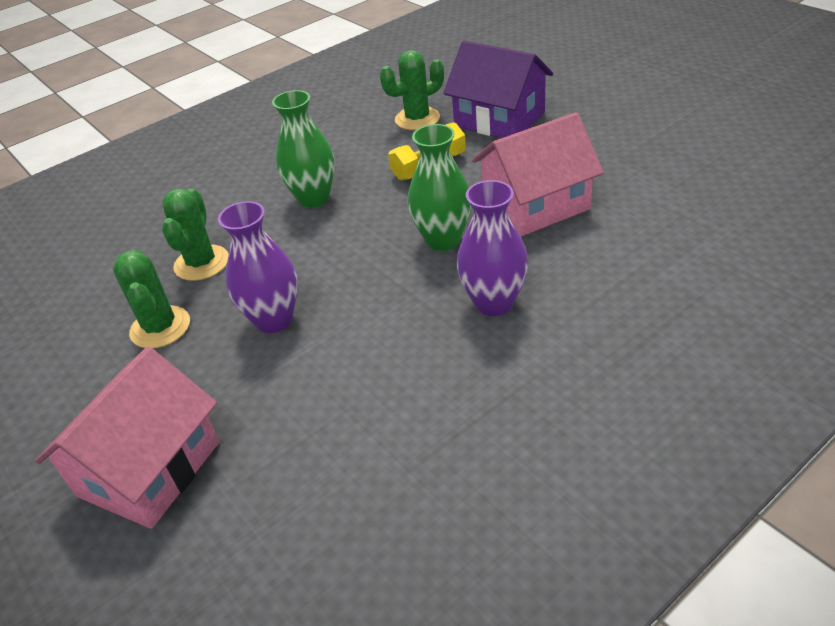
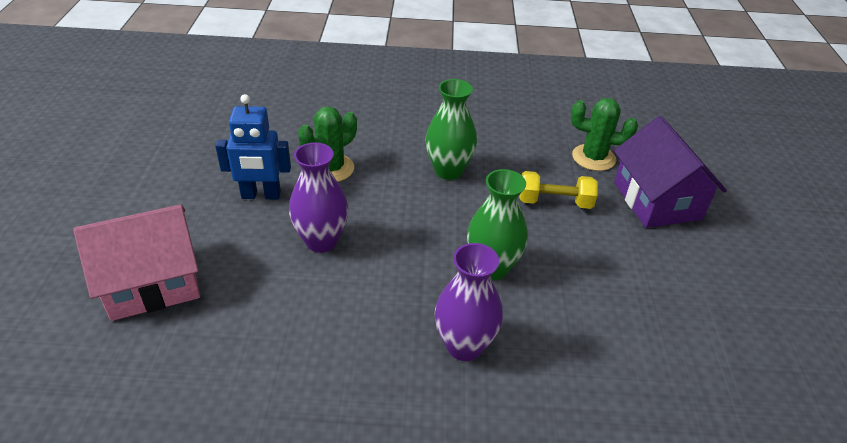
camera: 35 degrees right, 0 degrees up
green cactus [113,250,190,348] -> blue robot [215,94,291,199]
pink house [472,112,604,236] -> none

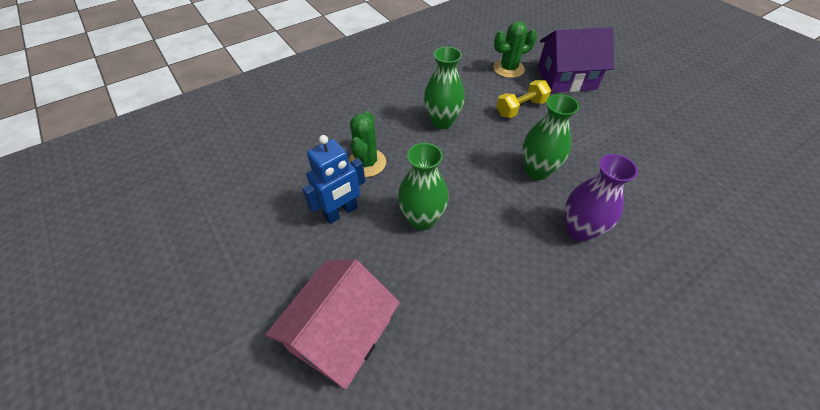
camera: 35 degrees left, 10 degrees up
purple vase [289,142,349,253] -> green vase [398,143,449,230]
purple house [614,116,727,228] -> purple house turned 45 degrees counterclockwise [538,27,614,93]

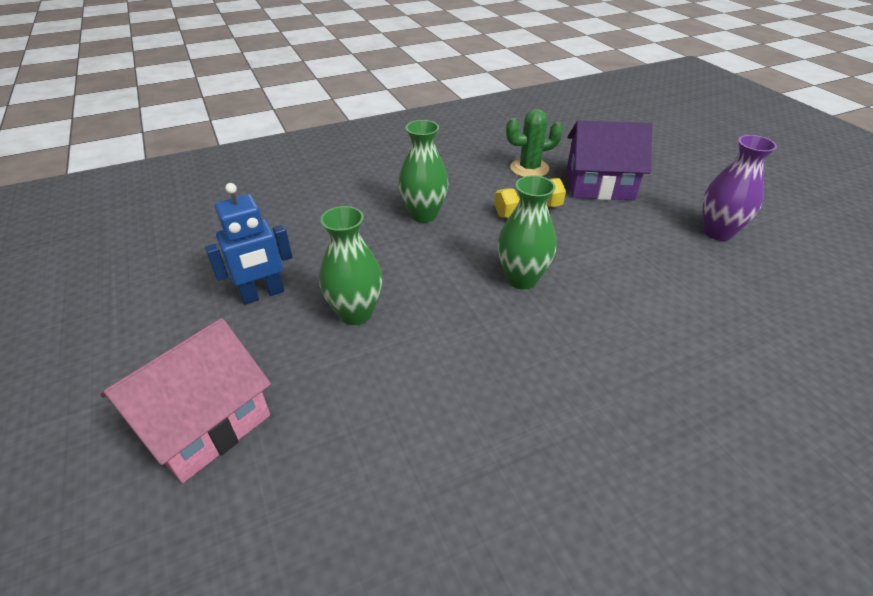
camera: 10 degrees right, 10 degrees down
green cactus [348,111,386,177] -> none
purple vase [565,154,638,242] -> purple vase moved to [702,135,777,241]

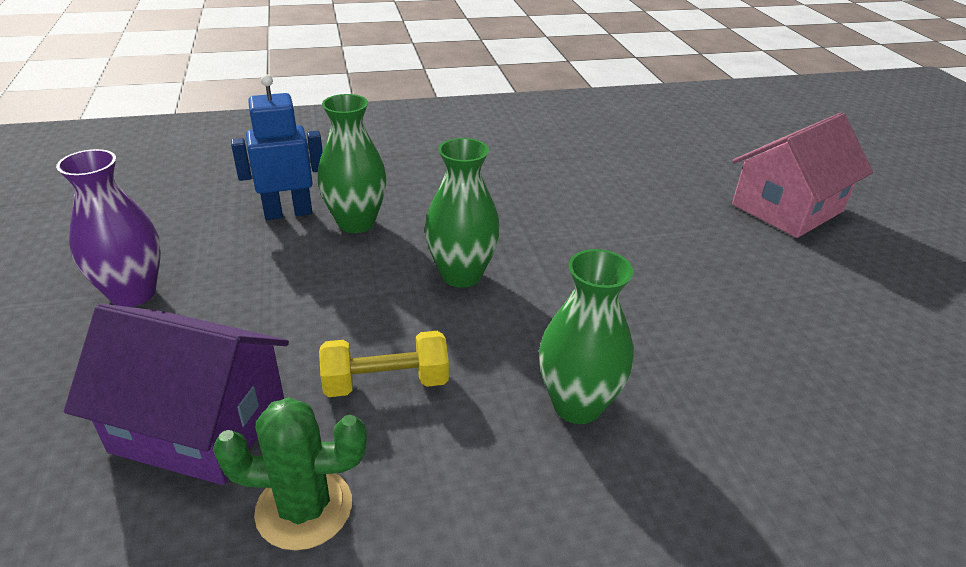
camera: 170 degrees left, 5 degrees down
blue robot [205,183,292,305] -> blue robot moved to [231,74,323,220]
green vase [319,206,383,325] -> green vase moved to [317,94,387,233]

